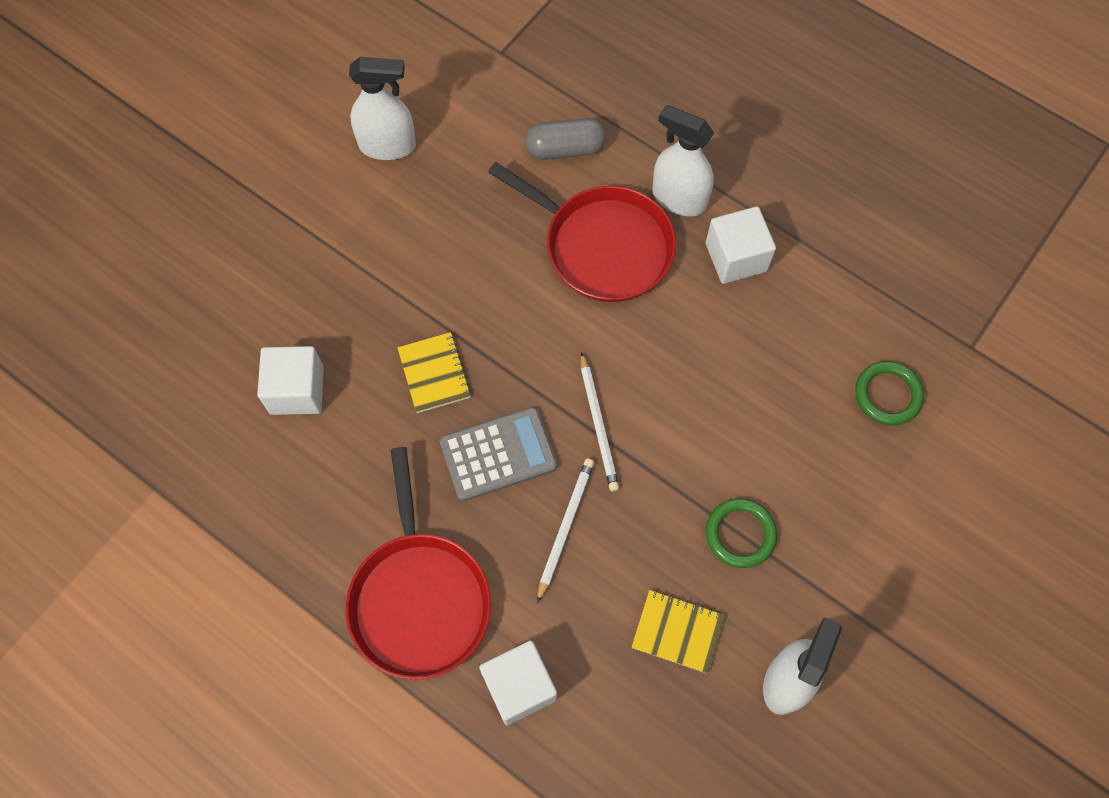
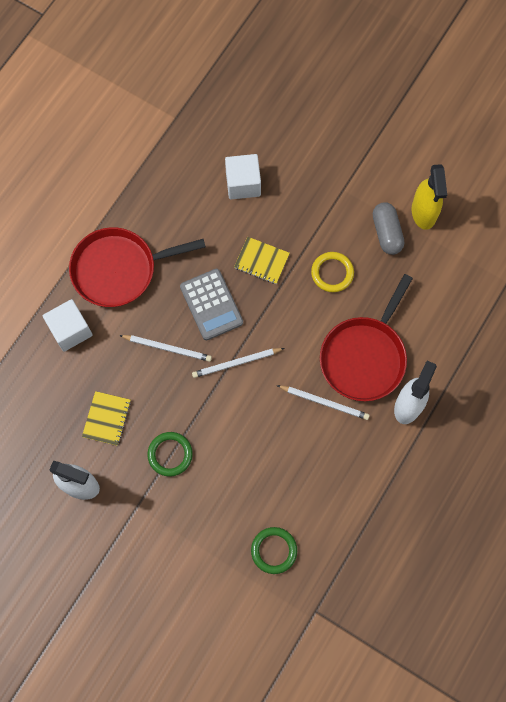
camera: 85 degrees right, 5 degrees up
white spray bottle [349,57,416,160] -> yellow spray bottle [411,164,447,230]
yellow notebook [397,332,471,413] -> yellow notebook turned 45 degrees clockwise [234,237,290,284]
grey capsule [525,118,606,160] -> grey capsule moved to [372,202,404,255]
white cube [705,206,776,284] -> none
none -> white pencil [277,385,370,420]
none -> yellow ring [311,252,354,292]

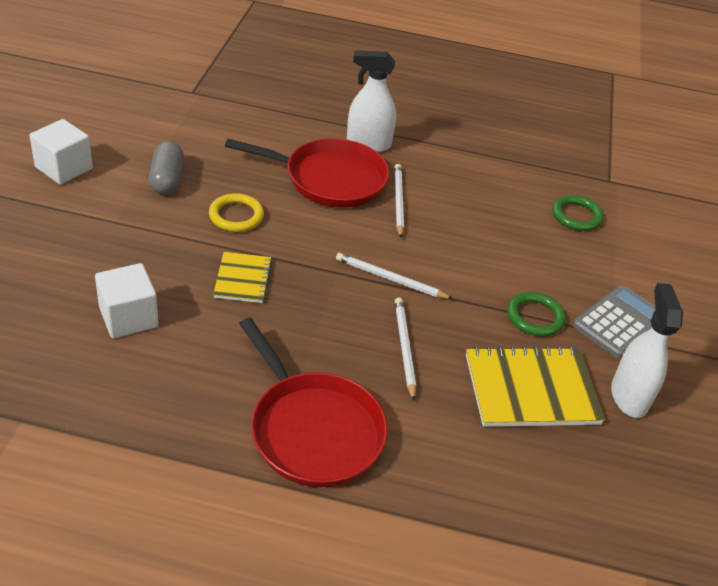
camera: 115 degrees left, 30 degrees down
white cube [43,299,92,351] -> white cube moved to [29,119,93,185]
yellow notebook [82,391,131,446] -> yellow notebook [466,346,605,427], size x1.77
grey calculator [180,269,243,340] -> grey calculator moved to [573,285,655,358]
white pencil [192,348,284,378] -> white pencil turned 150 degrees clockwise [336,253,453,299]
grey capsule [372,202,404,255] -> grey capsule turned 60 degrees counterclockwise [149,141,184,195]
yellow spray bottle [411,164,447,230] -> none

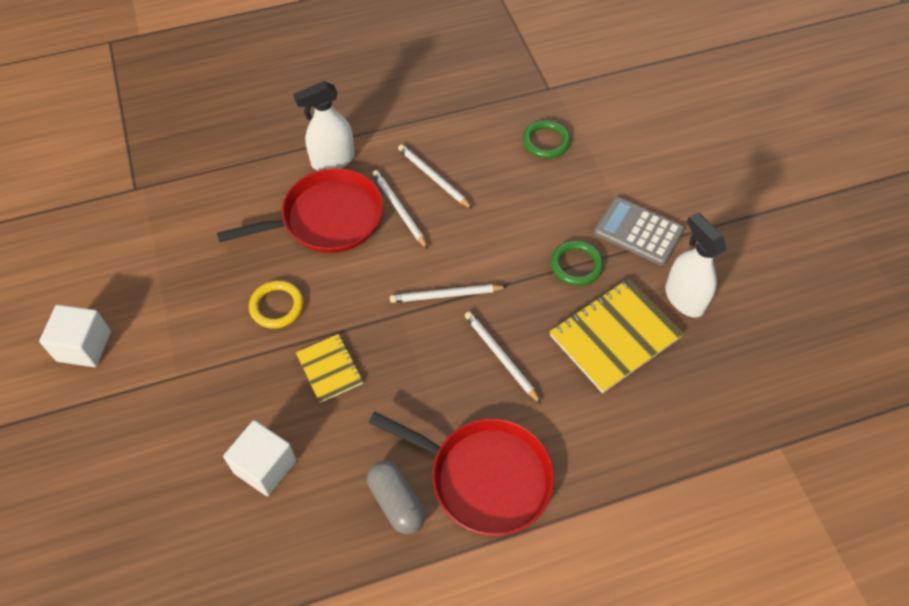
camera: 25 degrees left, 15 degrees up
grey capsule [149,141,184,195] -> grey capsule moved to [367,461,425,534]
grey calculator [573,285,655,358] -> grey calculator turned 75 degrees counterclockwise [594,197,684,265]
none -> white pencil [398,144,473,209]

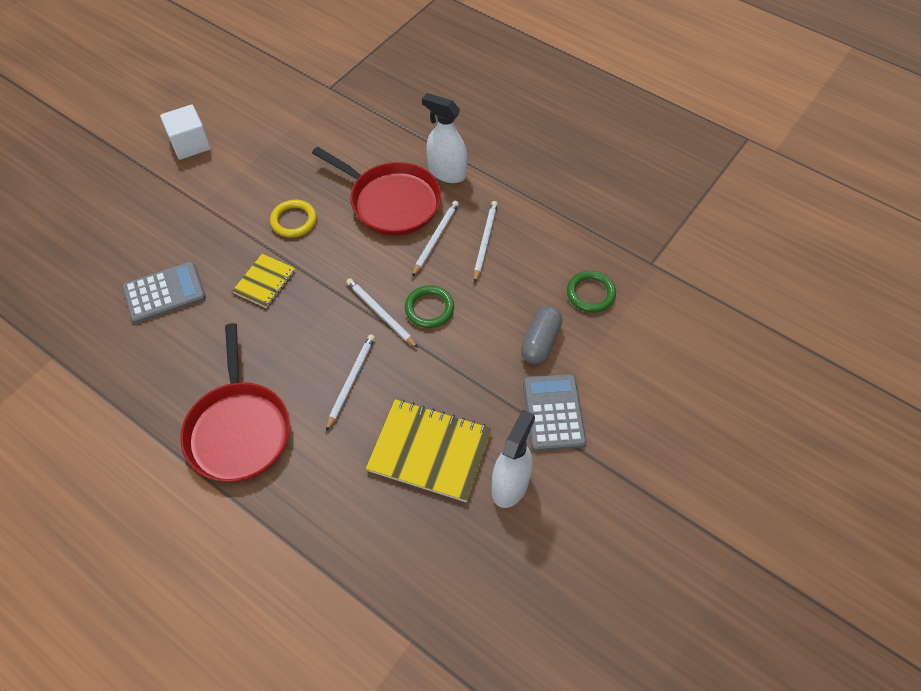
camera: 55 degrees right, 0 degrees up
white cube [223,420,297,496] -> grey calculator [122,261,206,324]
grey capsule [367,461,425,534] -> grey capsule moved to [520,306,562,364]
green ring [551,240,604,286] -> green ring moved to [405,285,454,328]

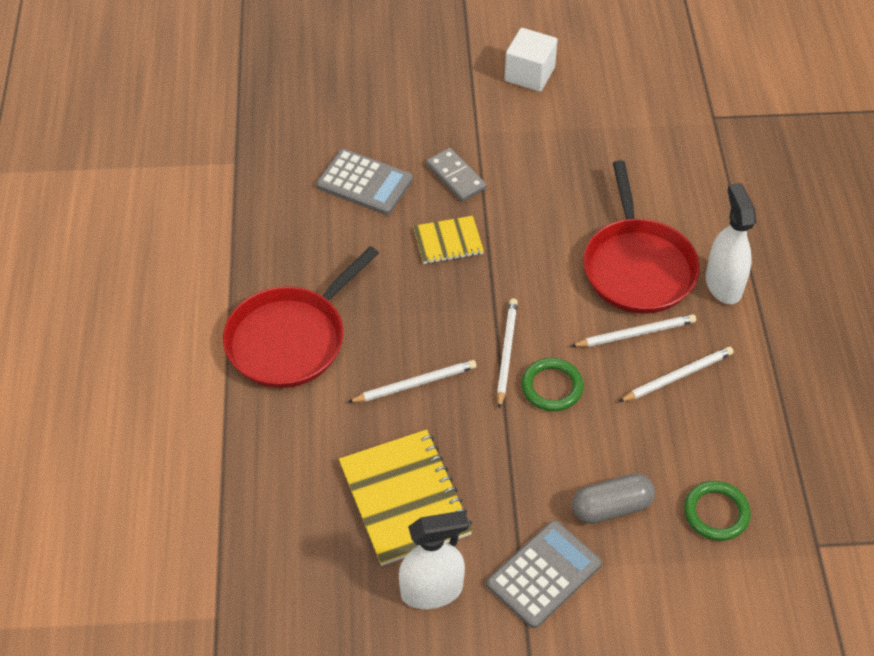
camera: 50 degrees right, 5 degrees down
yellow ring [270,200,317,237] -> none
none -> grey domino [426,148,487,202]

